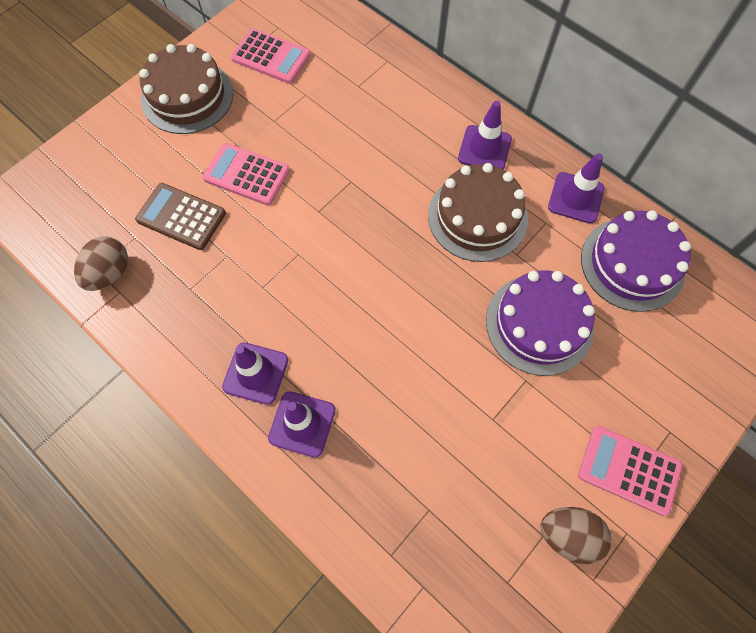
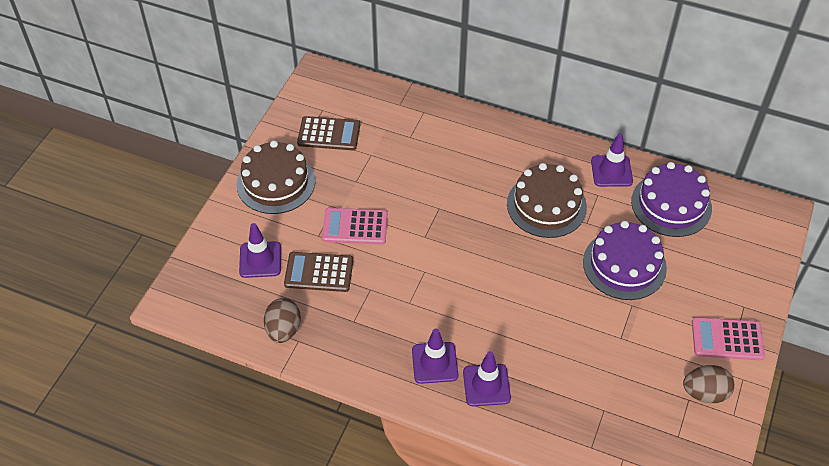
camera: 20 degrees left, 15 degrees down
pink calculator [231,28,311,84] -> brown calculator [297,116,360,150]
purple traffic cone [458,101,512,170] -> purple traffic cone moved to [239,223,281,278]

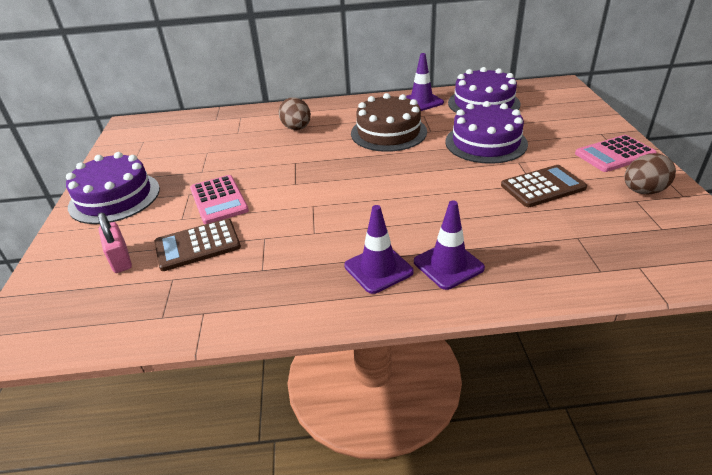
camera: 25 degrees left, 15 degrees down
brown cake [237,141,315,214] -> purple cake [66,152,160,224]
purple traffic cone [239,223,281,278] -> pink padlock [98,212,132,273]
brown egg [264,298,301,343] -> brown egg moved to [278,97,311,130]
brown calculator [297,116,360,150] -> brown calculator moved to [501,165,587,207]
pink calculator [322,208,388,244] -> pink calculator turned 90 degrees counterclockwise [190,175,249,224]

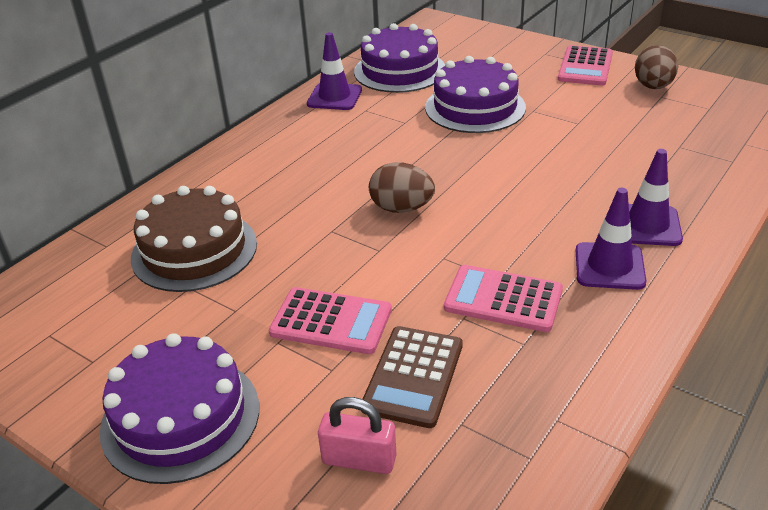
camera: 50 degrees left, 0 degrees up
brown egg [278,97,311,130] -> brown egg moved to [369,162,435,213]
brown cake [351,93,427,152] -> brown cake moved to [131,186,257,292]
brown calculator [501,165,587,207] -> none
none -> pink calculator [444,265,563,332]

